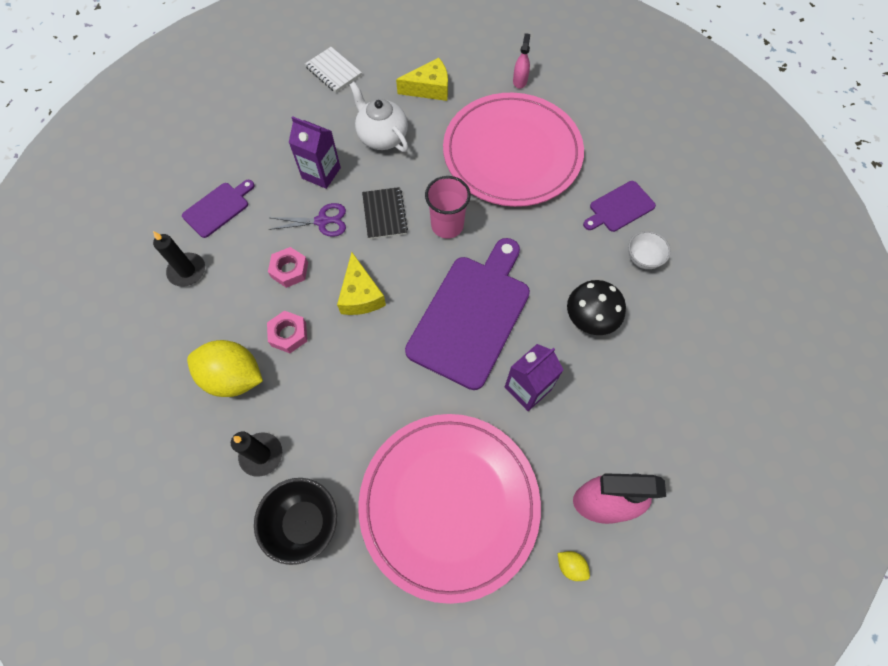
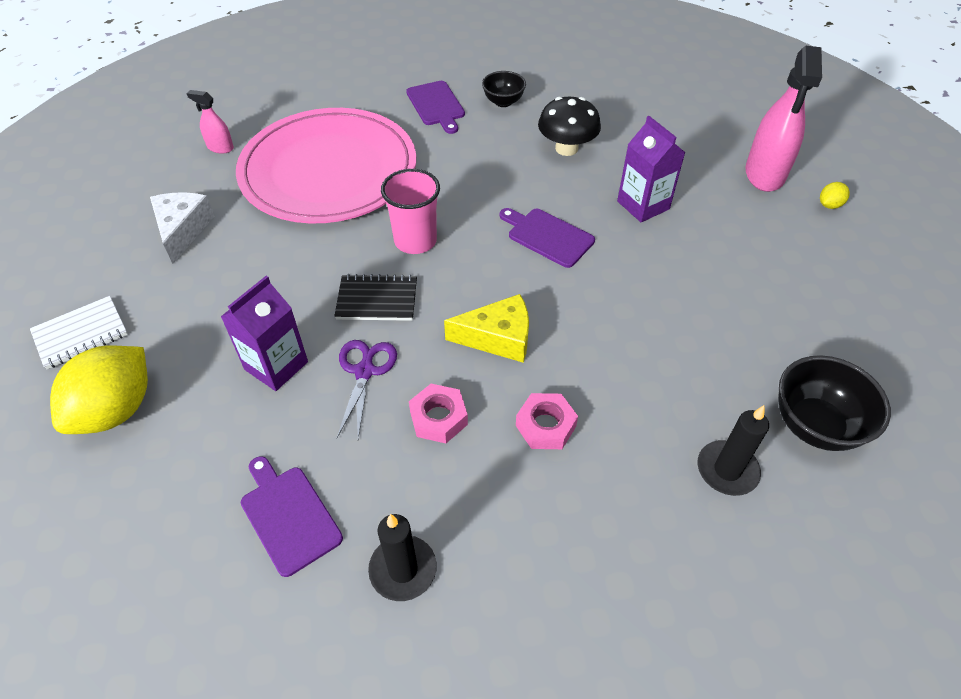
camera: 80 degrees left, 15 degrees down
yellow lemon [187,340,263,397] -> yellow lemon moved to [50,345,148,434]
white teapot [350,82,408,152] -> none
pink plate [358,414,541,604] -> none
yellow cheese [396,58,448,101] -> white cheese [150,192,214,264]
purple cutting board [405,238,530,390] -> purple cutting board [500,208,595,268], size x0.50
white bowl [628,231,671,269] -> black bowl [482,71,526,107]

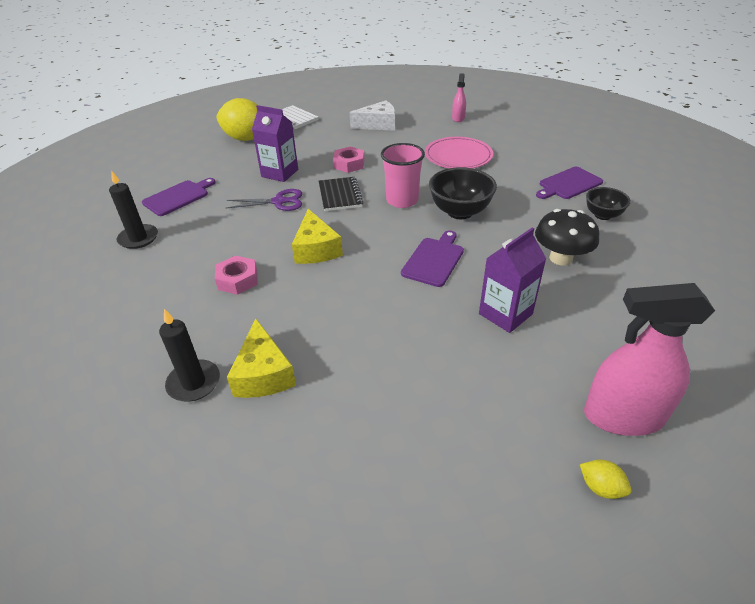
camera: 80 degrees right, 10 degrees down
pink plate [236,108,416,223] -> pink plate [425,137,493,168], size x0.52
pink nut [409,384,468,443] -> pink nut moved to [333,147,365,173]
black bowl [779,355,891,451] -> black bowl moved to [429,167,497,219]
none -> yellow cheese [227,319,296,398]

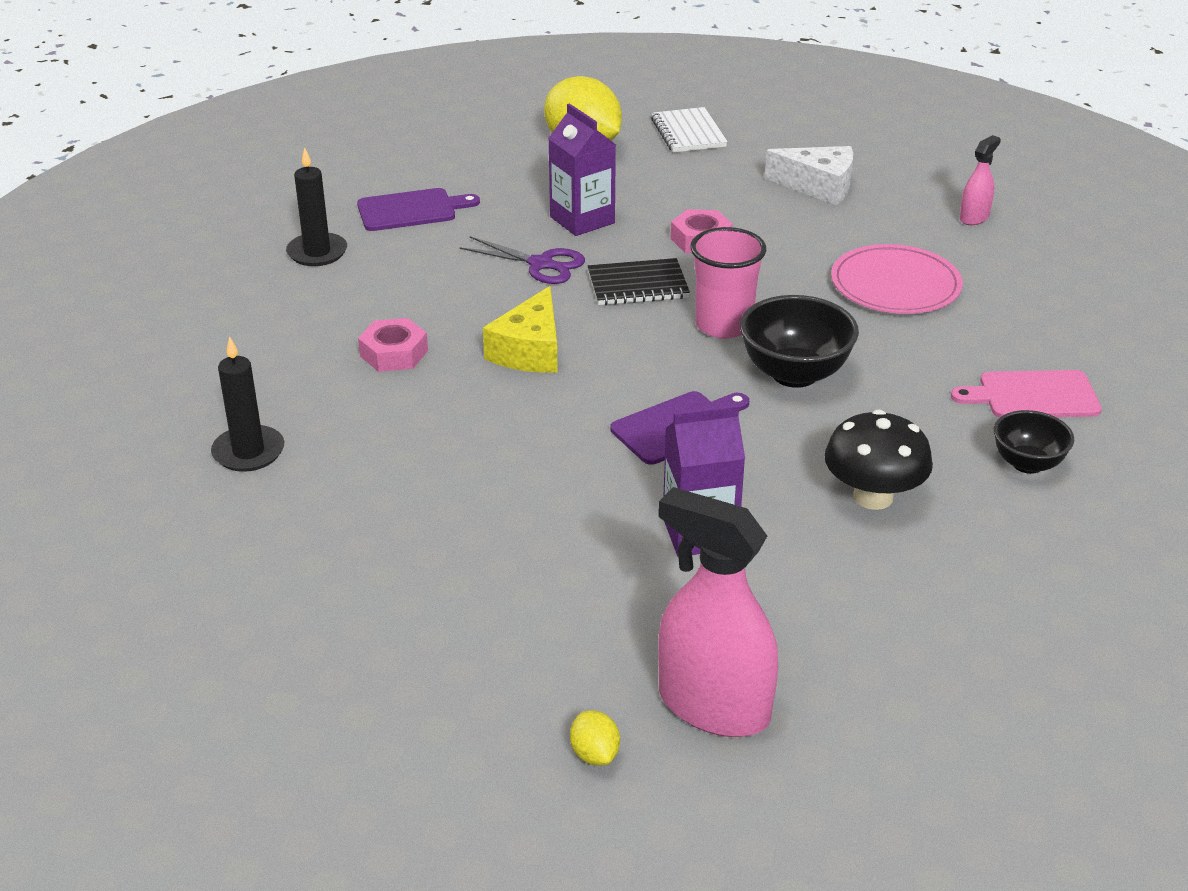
camera: 30 degrees right, 5 degrees down
yellow cheese [227,319,296,398] -> none
black notebook [319,177,364,211] -> black notebook turned 60 degrees clockwise [588,258,690,305]
purple cutting board [536,167,603,199] -> pink cutting board [951,370,1102,418]

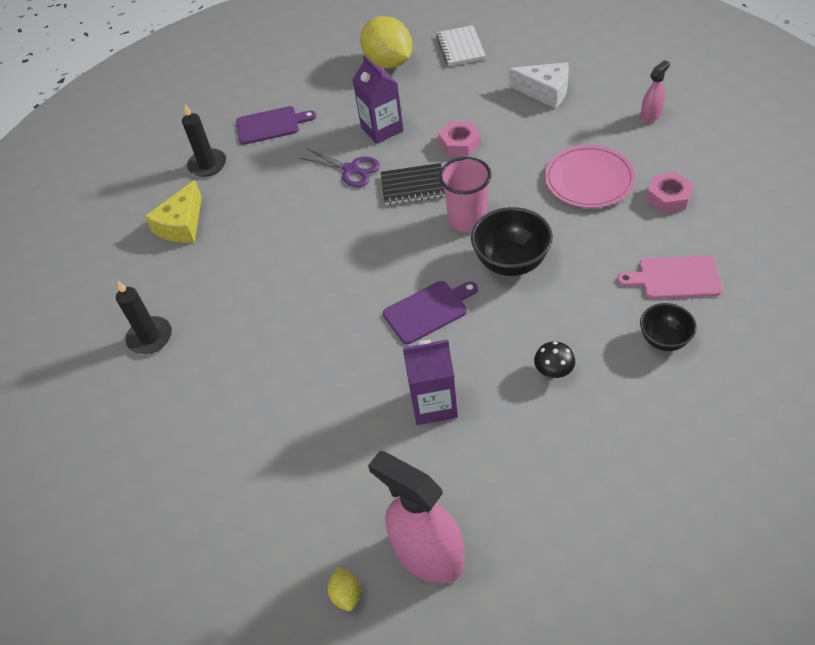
camera: 10 degrees right, 15 degrees up
pink nut [358,318,428,372] -> pink nut moved to [646,172,693,213]
yellow cheese [483,286,558,373] -> yellow cheese moved to [145,180,202,243]
black mushroom [824,410,933,510] -> black mushroom [534,341,575,378], size x0.56

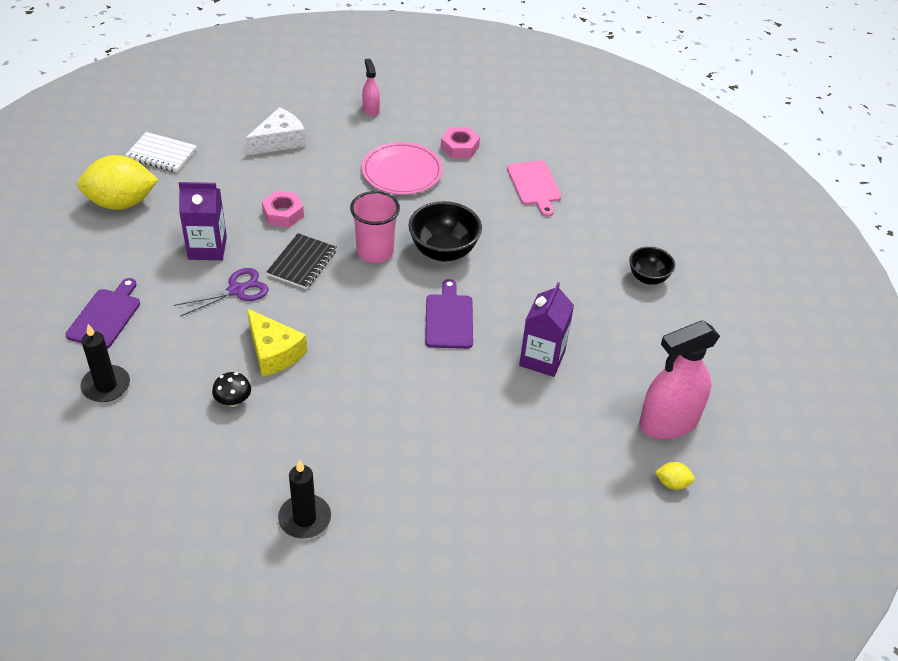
camera: 70 degrees left, 5 degrees down
yellow cheese [145,180,202,243] -> yellow cheese moved to [247,309,307,377]
black mushroom [534,341,575,378] -> black mushroom moved to [212,372,251,407]
pink cutting board [617,255,722,299] -> pink cutting board turned 45 degrees counterclockwise [507,160,561,217]
black bowl [640,303,697,351] -> black bowl moved to [629,246,675,285]

